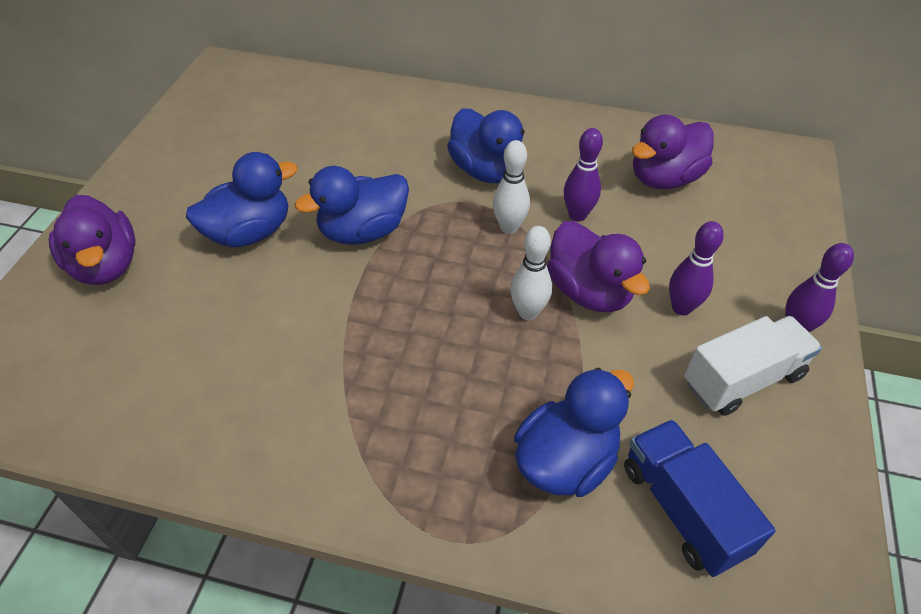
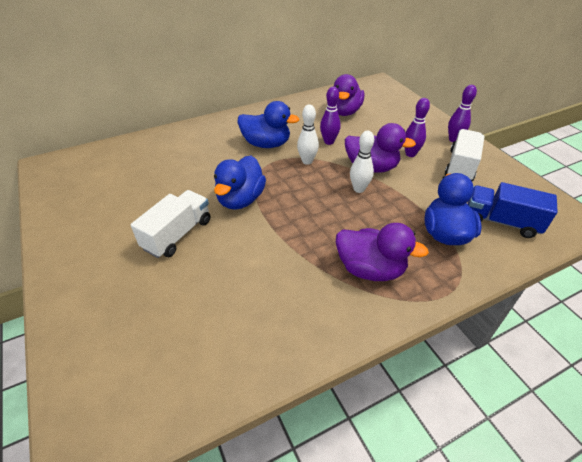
camera: 40 degrees left, 5 degrees down
purple duck [49,195,136,285] -> purple duck moved to [336,223,429,281]
blue duck [186,152,298,248] -> white truck [130,190,210,258]

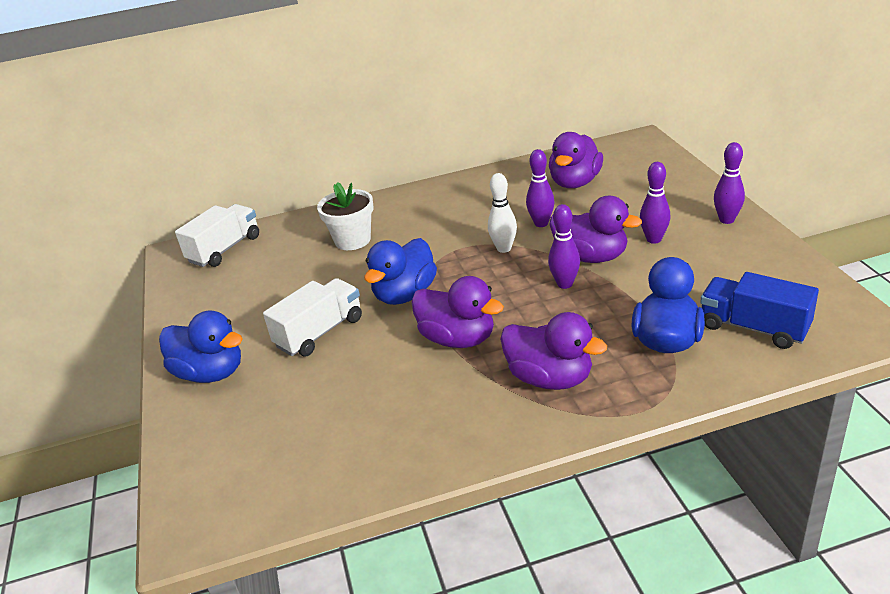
camera: 15 degrees right, 10 degrees down
blue duck [237,101,299,148] -> blue duck moved to [159,310,243,383]
white bowling pin [350,131,374,193] -> purple bowling pin [548,204,580,289]
white truck [445,129,485,181] -> white truck moved to [175,204,259,267]
none -> white flower pot [317,182,374,250]
none -> purple duck [412,276,504,348]

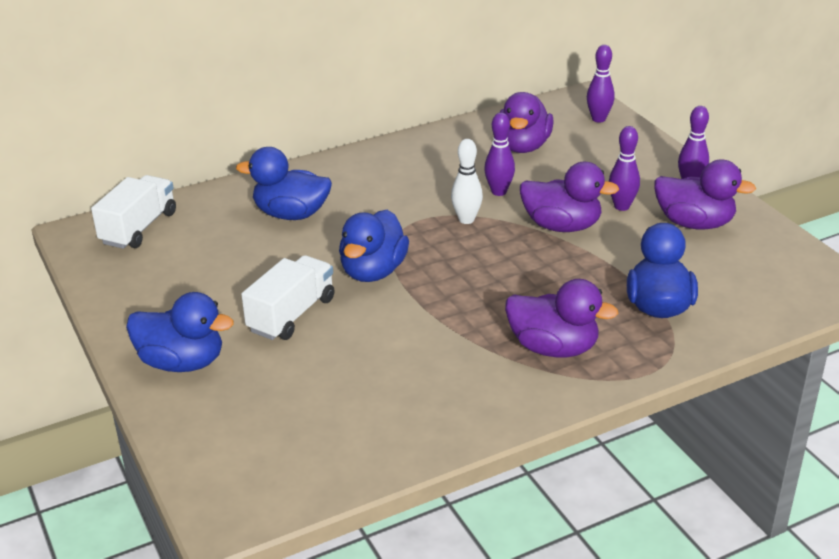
camera: 15 degrees left, 0 degrees up
white flower pot [317,182,374,250] -> blue duck [236,147,332,220]
purple duck [412,276,504,348] -> purple duck moved to [654,159,756,230]
purple bowling pin [548,204,580,289] -> purple bowling pin moved to [587,45,615,123]
blue truck [700,272,819,349] -> none

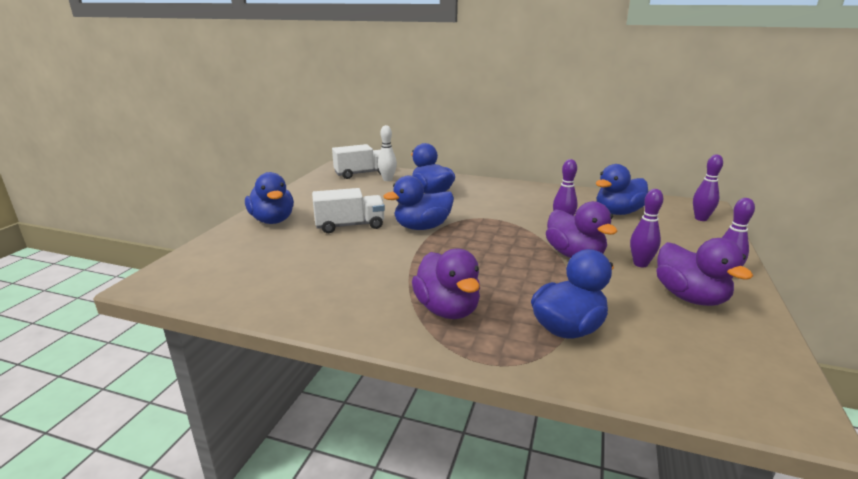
camera: 45 degrees right, 10 degrees down
white bowling pin [451,139,483,224] -> white bowling pin moved to [378,125,397,181]
purple duck [499,92,554,153] -> blue duck [596,164,648,215]

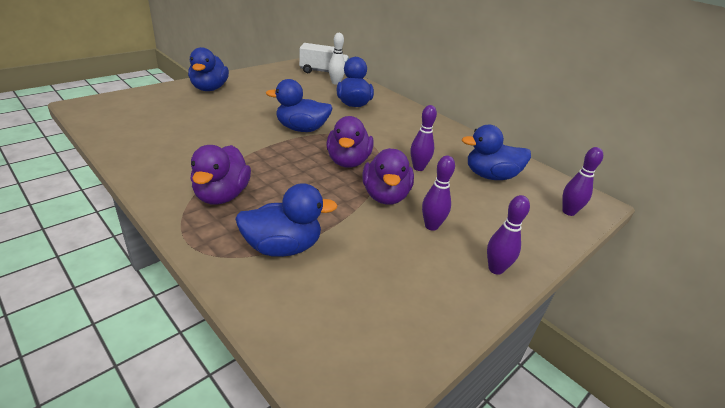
camera: 25 degrees right, 10 degrees up
white truck [312,188,385,233] -> none
purple duck [656,238,753,306] -> purple duck moved to [326,116,374,168]

